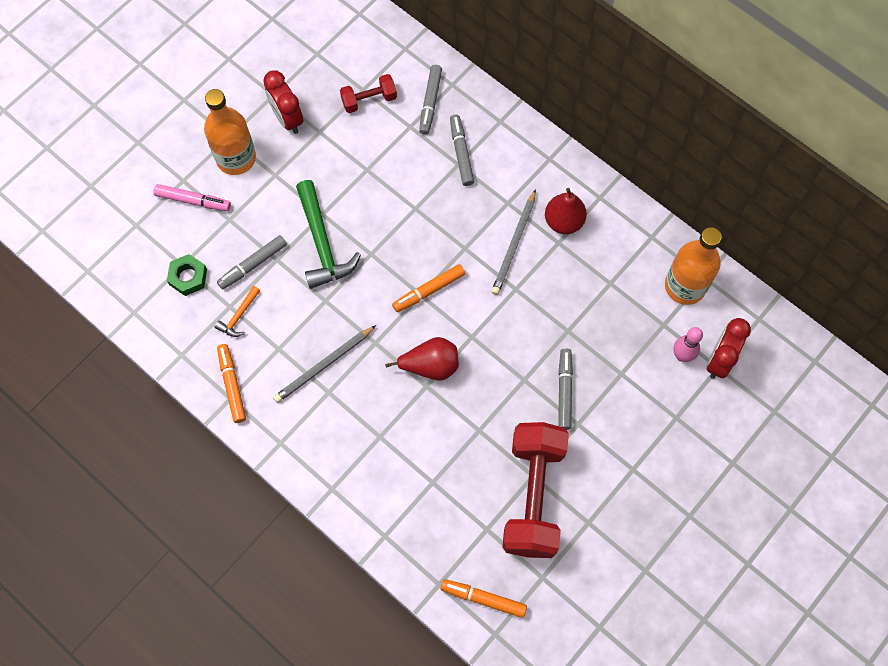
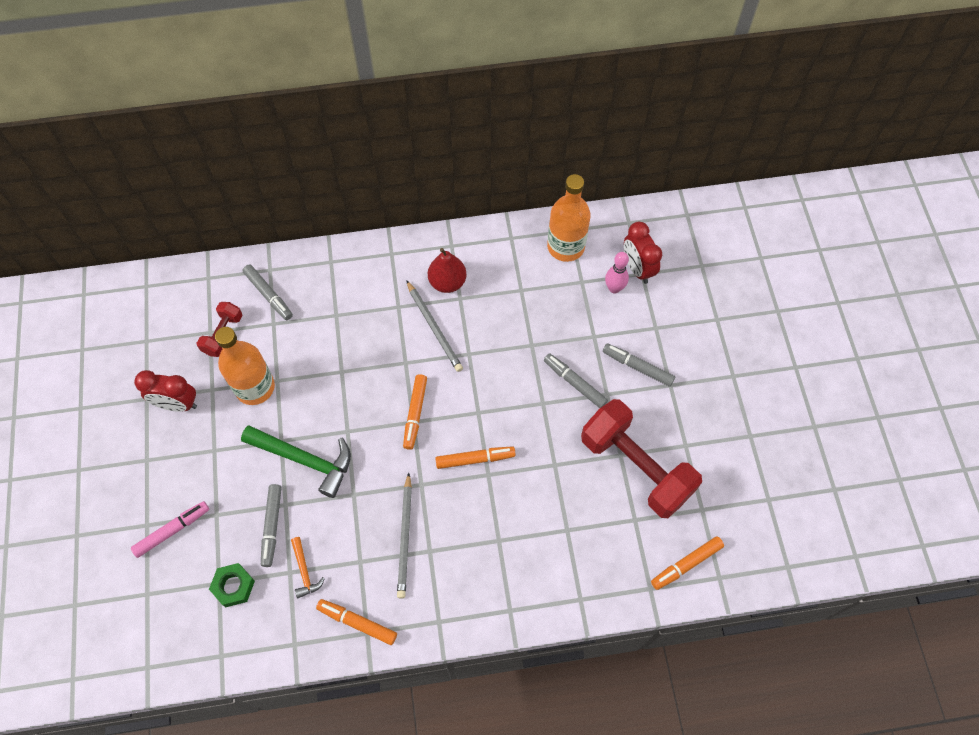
camera: 50 degrees left, 5 degrees down
orange bottle [204,89,256,175] -> orange bottle moved to [215,327,275,405]
red pear [385,337,459,381] -> orange marker [435,446,516,469]
grey marker [450,115,474,186] -> grey marker moved to [603,344,675,387]

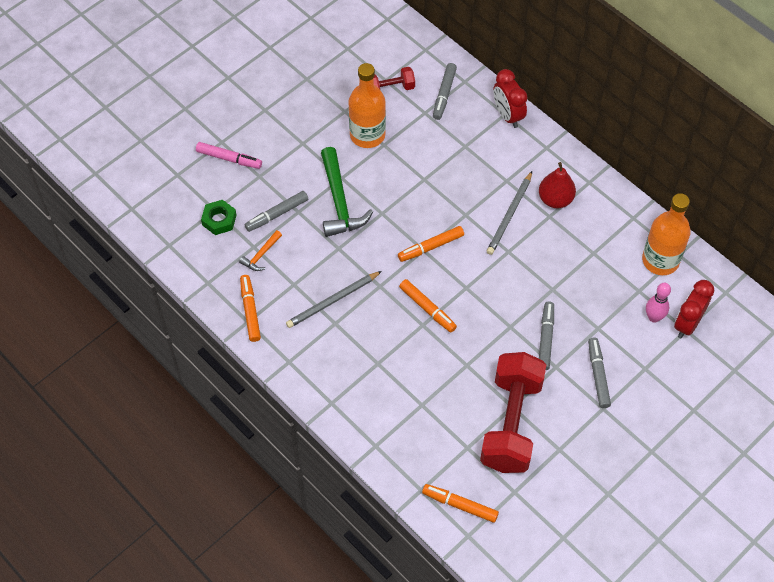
camera: 55 degrees right, 5 degrees down
red clock [134,370,197,412] -> red clock moved to [493,69,528,128]

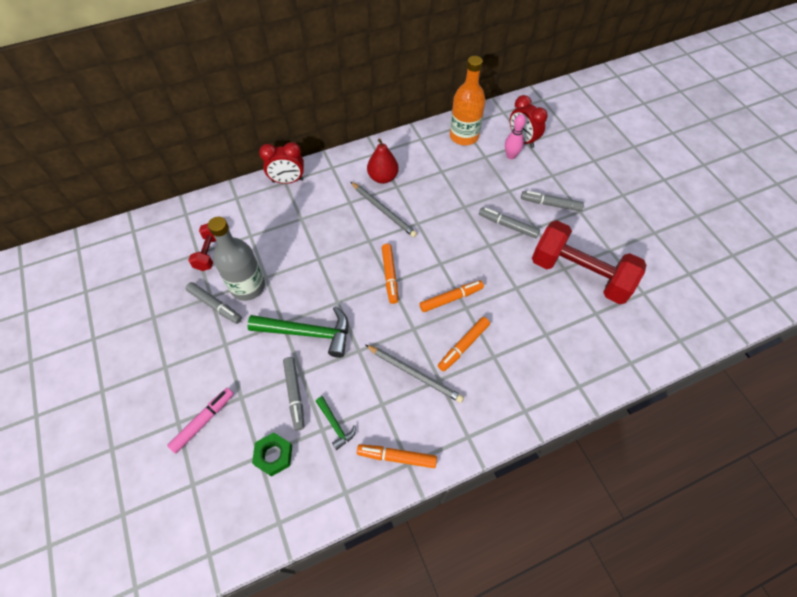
camera: 70 degrees left, 0 degrees up
orange hammer [239,230,282,271] -> green hammer [316,396,356,450]
grey pencil [286,271,382,328] -> grey pencil turned 45 degrees counterclockwise [365,345,464,403]
orange bottle [348,63,386,148] -> grey bottle [208,216,265,301]
orange marker [422,484,499,523] -> orange marker moved to [438,317,490,372]
grey marker [433,63,457,120] -> grey marker moved to [186,282,242,324]

